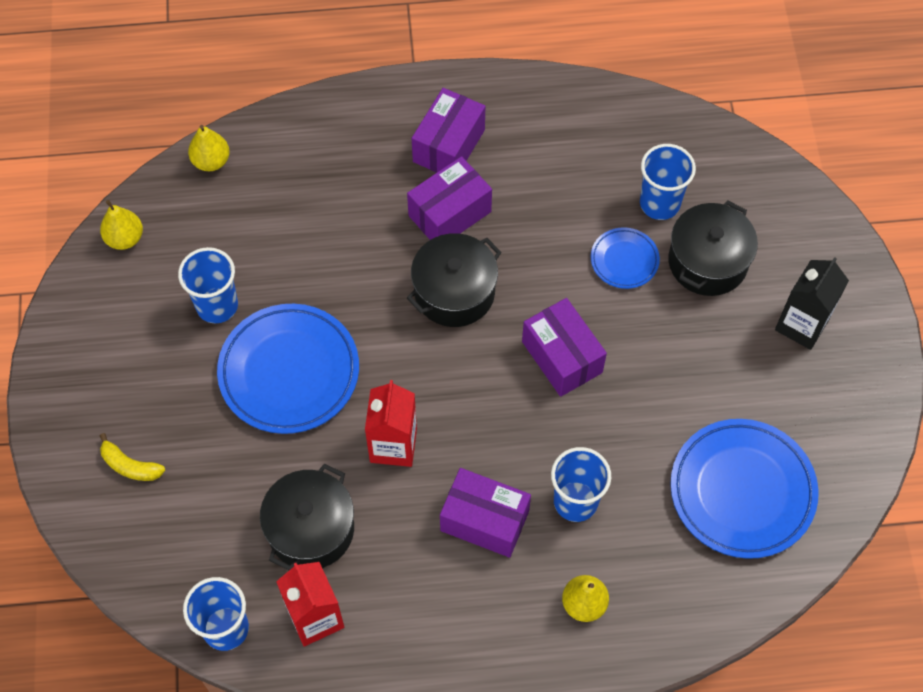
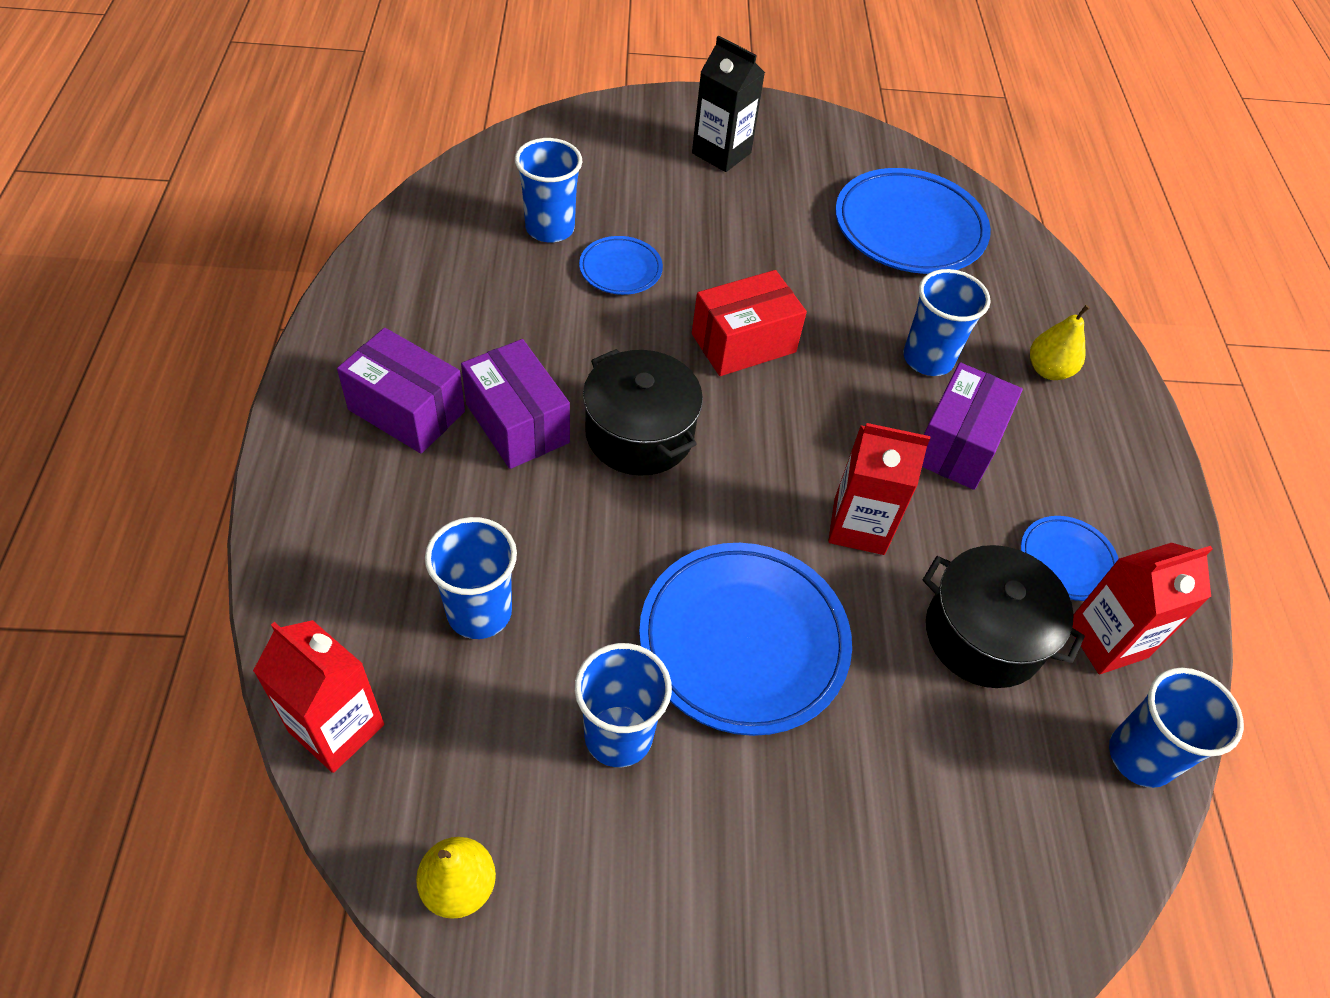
camera: 90 degrees left, 10 degrees down
yellow banana [100,433,165,481] -> none
yellow pear [188,125,230,171] -> red carton [253,620,384,773]
purple box [522,298,607,397] -> red box [692,270,807,376]
black pot [669,200,758,296] -> none
none -> blue cup [425,517,517,639]
none -> blue plate [1021,516,1119,601]

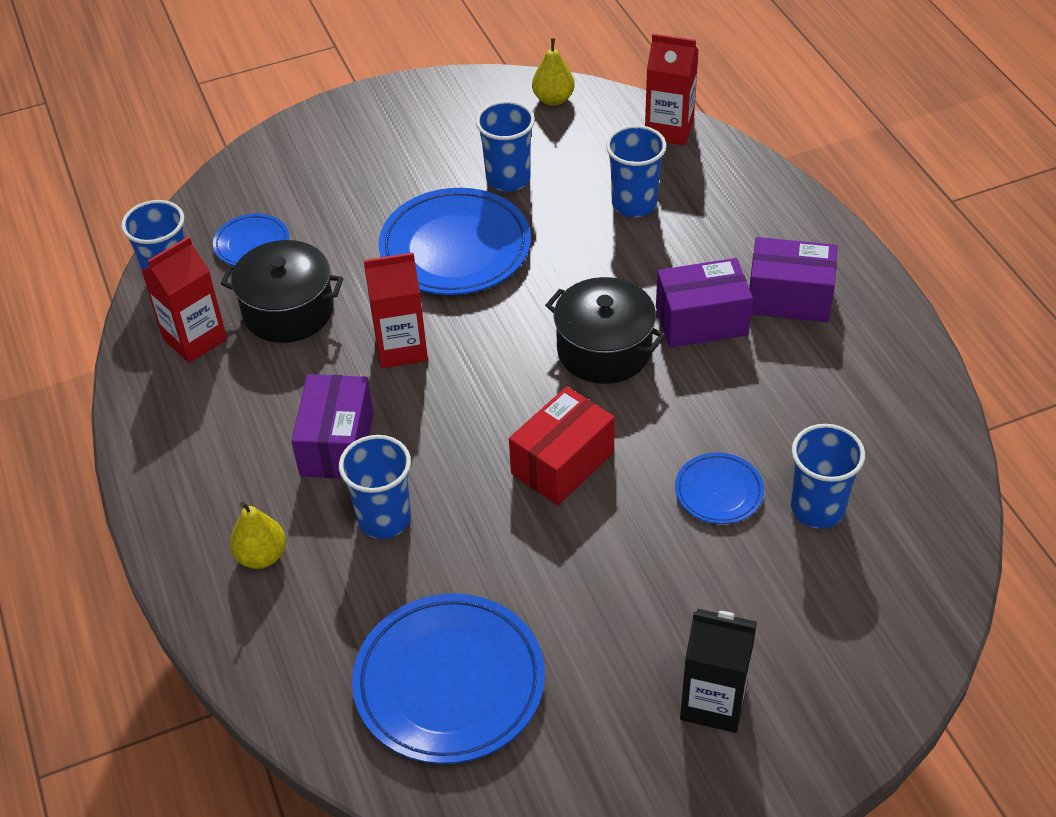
camera: 165 degrees right, 5 degrees down
purple box [461,339,570,469] -> purple box turned 45 degrees counterclockwise [656,258,753,348]
blue plate [1021,516,1119,601] -> blue plate moved to [213,213,289,266]

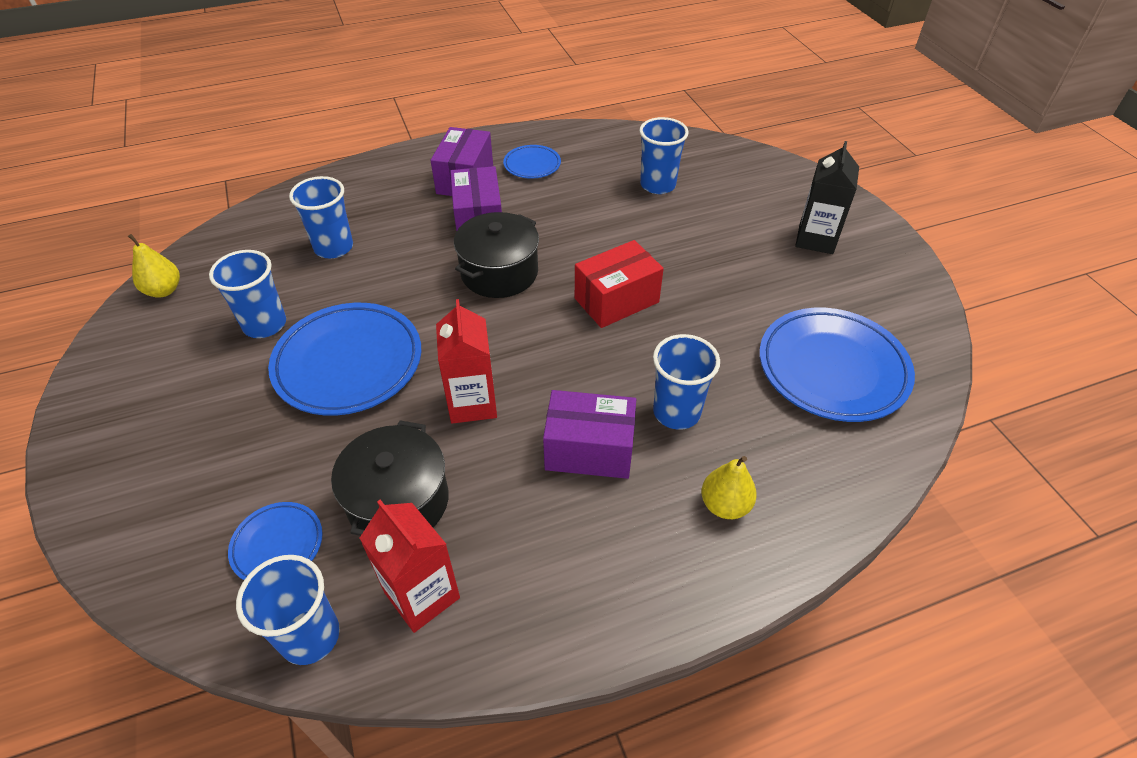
camera: 90 degrees left, 0 degrees up
red box [509,387,615,505] -> red box turned 75 degrees counterclockwise [575,240,664,328]
red carton [645,34,698,145] -> none
blue plate [675,452,764,524] -> blue plate moved to [503,145,561,179]

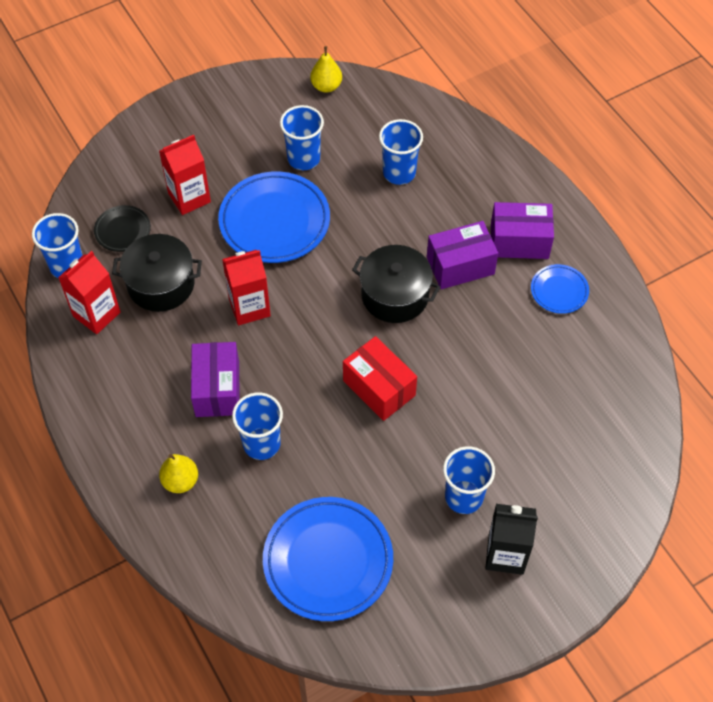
camera: 80 degrees right, 10 degrees up
blue plate [228,502,323,580] -> black plate [94,205,151,252]
blue cup [639,117,689,194] -> blue cup moved to [443,446,495,514]
none -> red carton [159,135,211,215]

